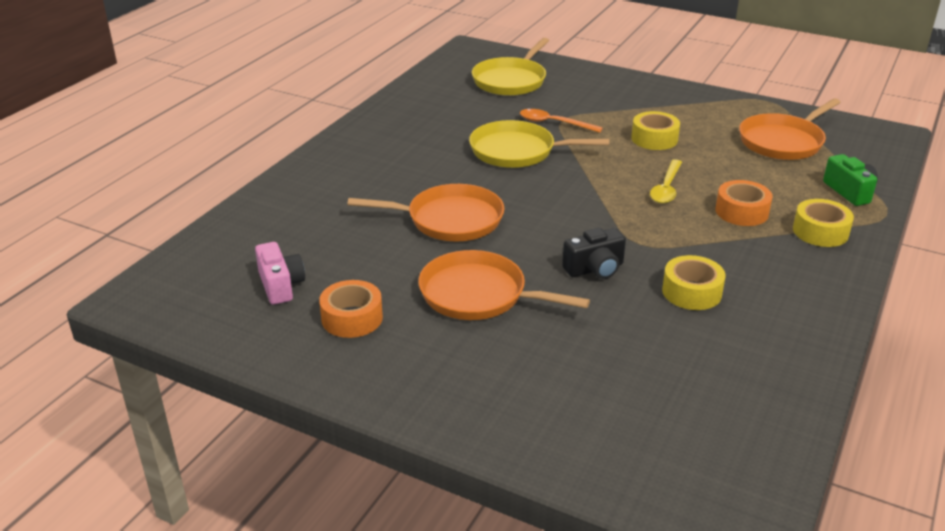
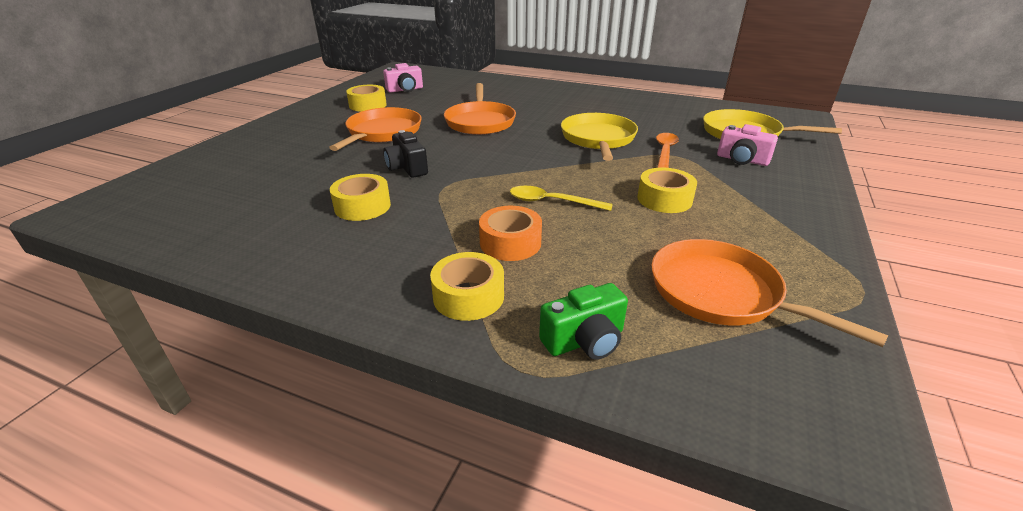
camera: 85 degrees right, 0 degrees up
orange tape [319,280,383,338] -> yellow tape [346,85,387,112]
none -> pink camera [717,124,778,166]

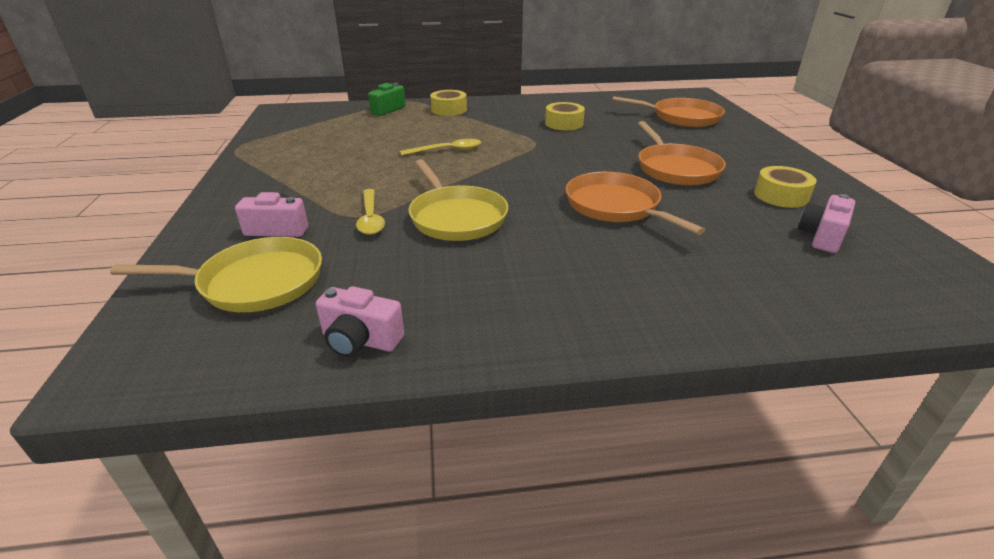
camera: 150 degrees right, 0 degrees up
black camera [383,130,428,178] -> none
orange tape [479,206,542,261] -> none
yellow tape [637,167,697,213] -> none
orange pan [652,239,888,347] -> orange pan moved to [612,96,725,127]
orange spoon [656,133,679,168] -> yellow spoon [356,189,385,235]
none -> pink camera [316,286,404,357]

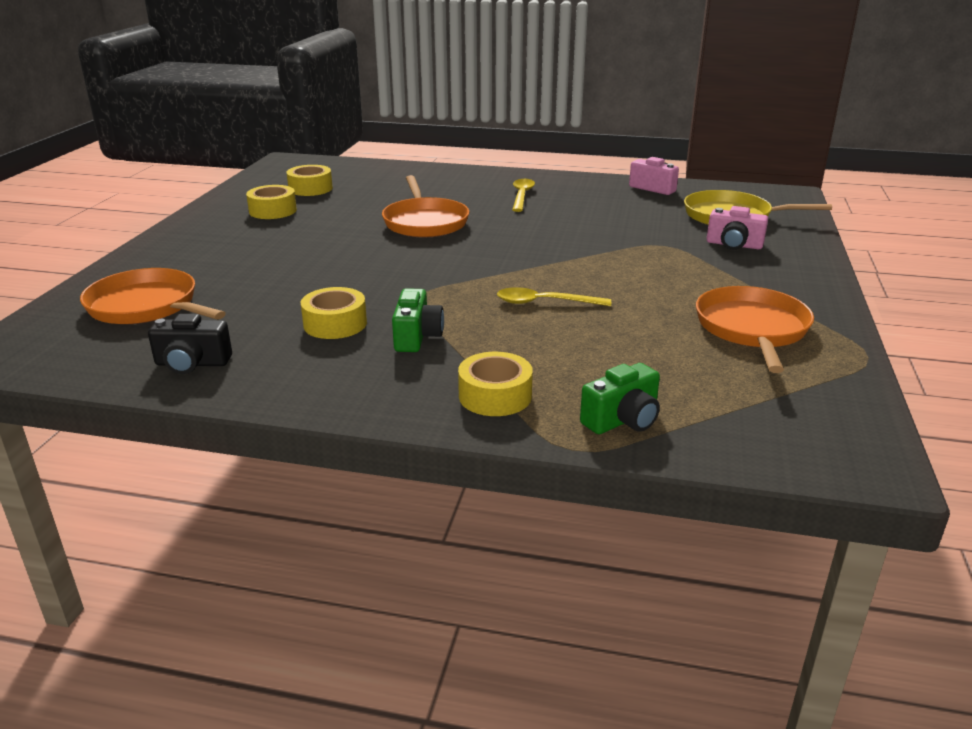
camera: 160 degrees left, 5 degrees down
yellow spoon [356,189,385,235] -> yellow spoon moved to [512,179,535,212]
yellow pan [408,159,508,241] -> none
orange pan [638,121,726,185] -> orange pan moved to [696,286,814,373]
pink camera [798,194,855,253] -> yellow tape [286,165,333,196]
none -> black camera [148,314,232,374]
none -> green camera [392,288,444,352]

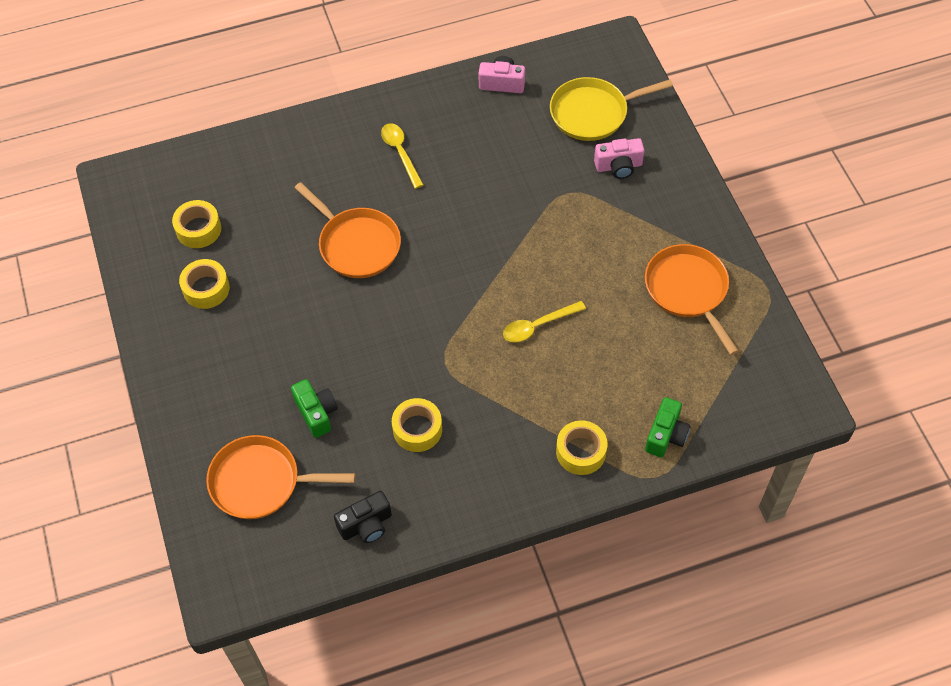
camera: 30 degrees left, 30 degrees up
green camera [392,288,444,352] -> green camera moved to [291,379,338,438]

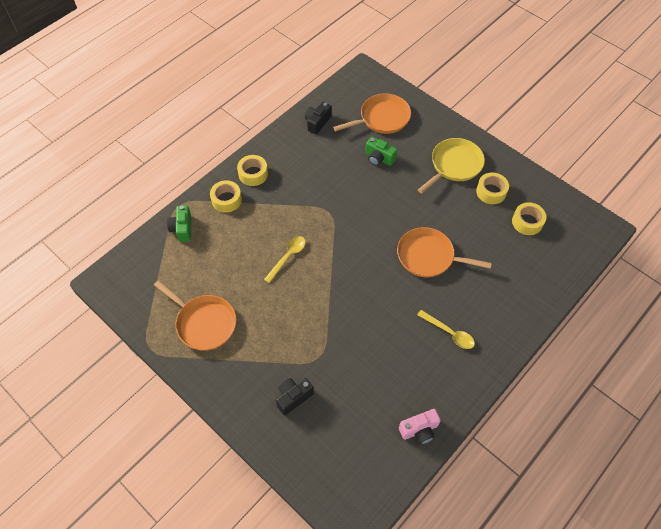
camera: 150 degrees right, 0 degrees up
yellow tape [392,398,442,452] -> yellow tape moved to [237,155,268,186]
yellow pan [550,77,673,141] -> yellow pan moved to [418,138,485,193]
pink camera [594,138,644,179] -> black camera [276,378,314,415]

